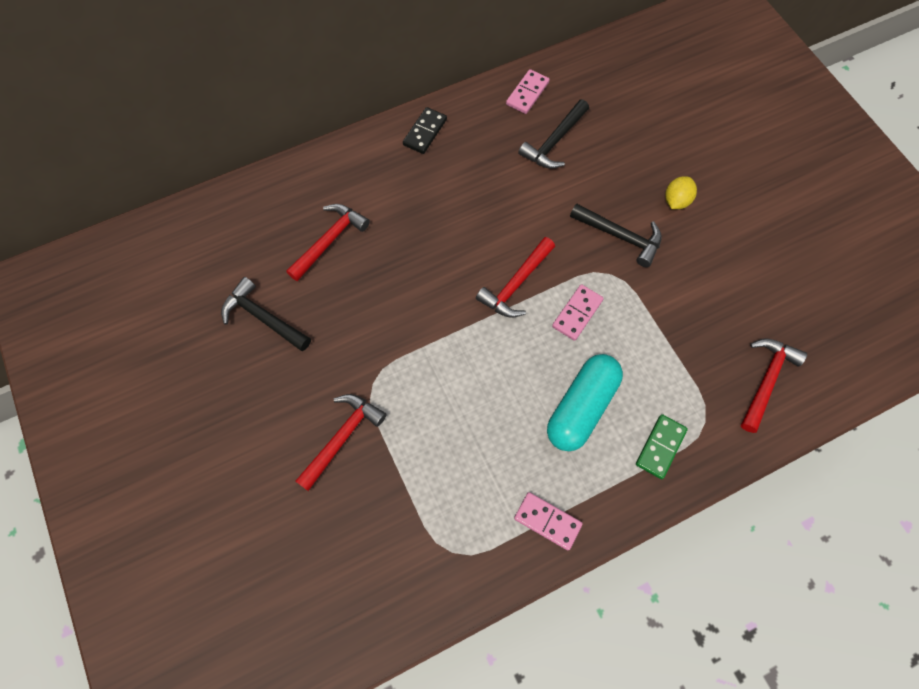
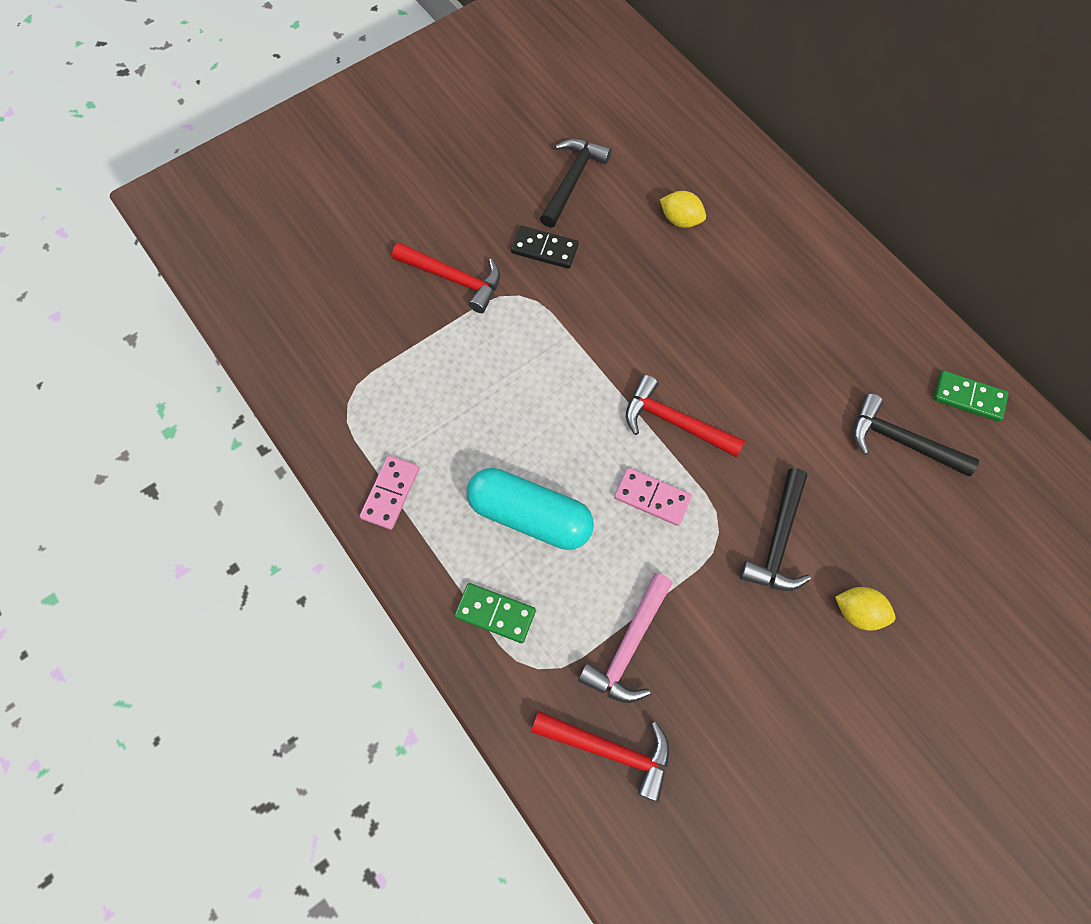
camera: 80 degrees right, 0 degrees up
red hammer [286,204,370,281] -> yellow lemon [660,191,706,228]
black domino [403,107,447,154] -> black domino moved to [511,226,579,269]
pink domino [506,69,550,114] -> green domino [934,371,1009,422]
none -> pink hammer [578,573,673,703]

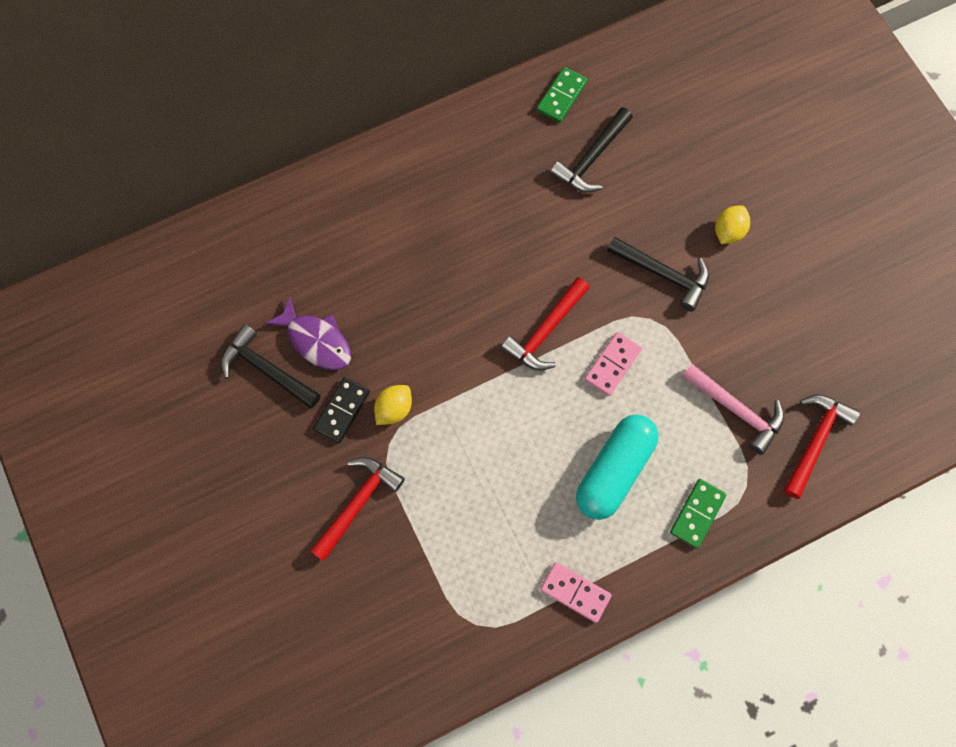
camera: 80 degrees left, 5 degrees up
yellow lemon [660,191,706,228] -> yellow lemon moved to [374,385,412,425]
none -> purple fish [264,296,351,370]

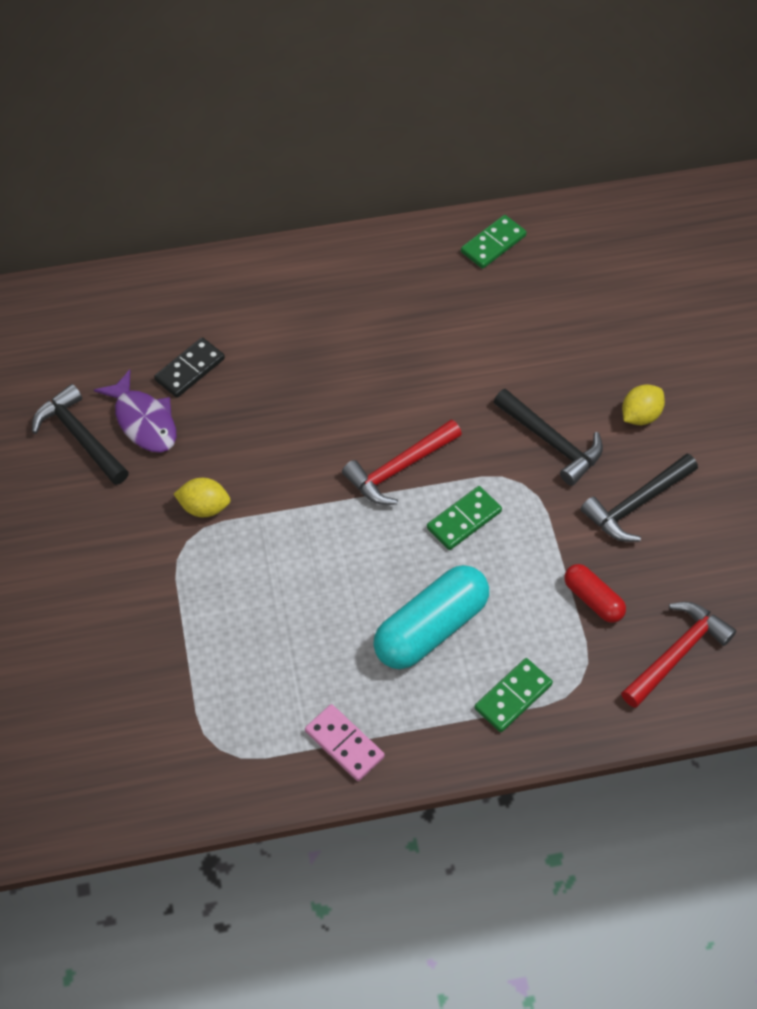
camera: 15 degrees right, 15 degrees down
red hammer [310,457,405,561] -> none
black domino [313,377,370,443] -> black domino moved to [154,337,225,398]
yellow lemon [374,385,412,425] -> yellow lemon turned 45 degrees clockwise [174,478,231,517]
black hammer [550,107,633,193] -> black hammer moved to [581,454,698,542]
pink domino [584,332,642,396] -> green domino [427,486,502,550]
pink hammer [682,364,784,455] -> red capsule [564,564,626,623]

